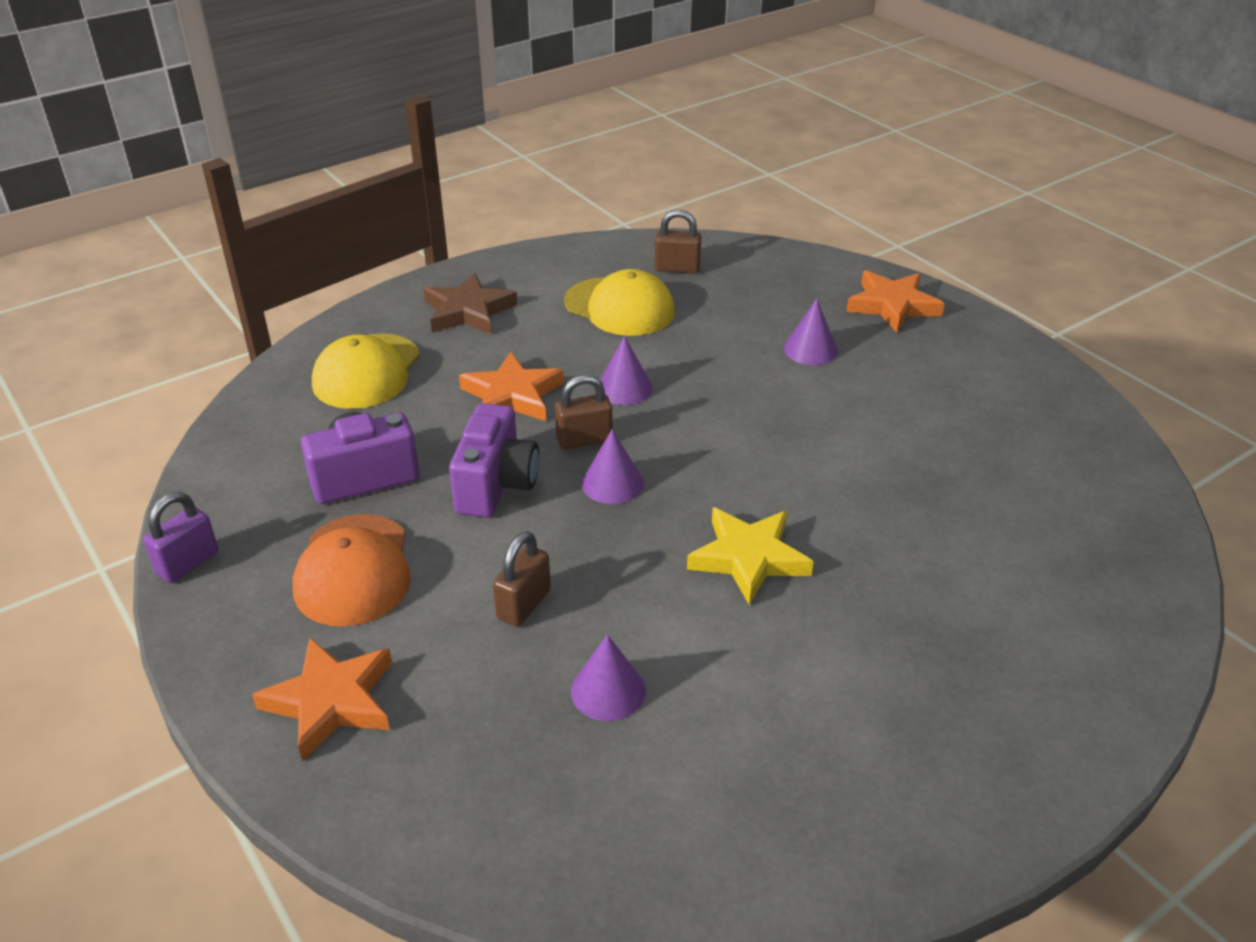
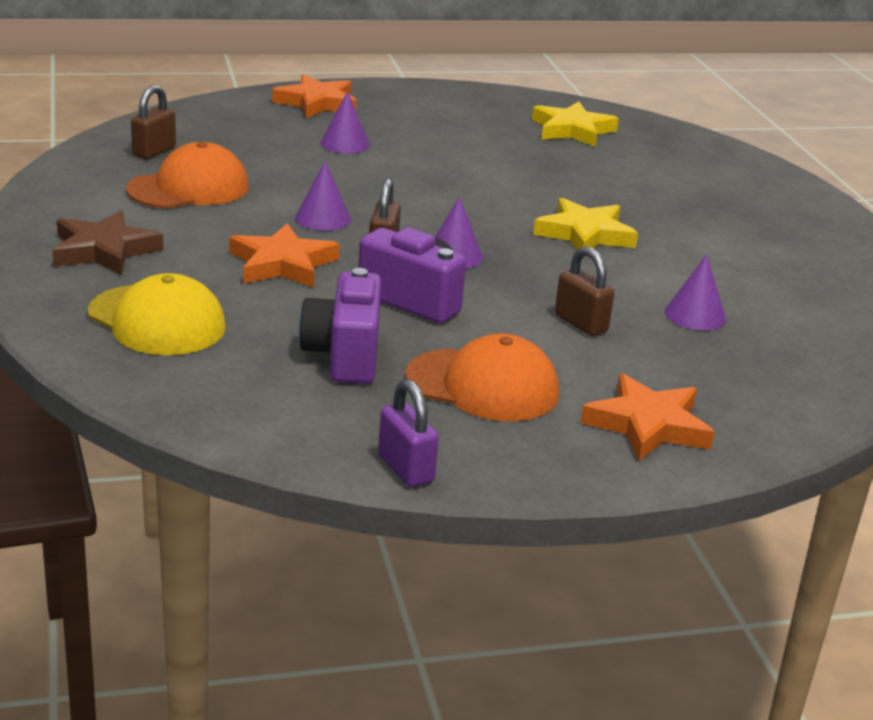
camera: 70 degrees left, 10 degrees down
yellow cap [564,269,675,336] -> orange cap [126,142,249,209]
none -> yellow star [532,102,619,147]

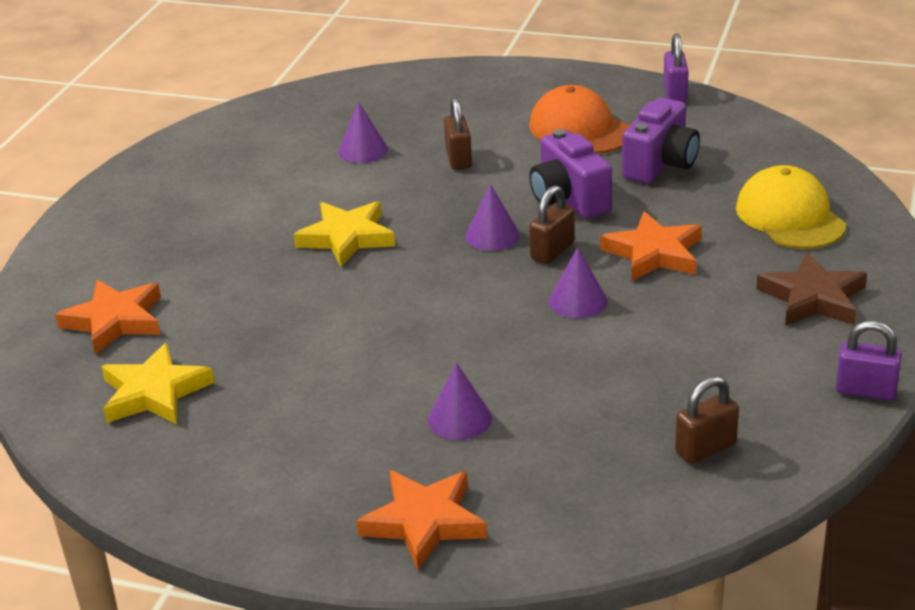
camera: 145 degrees left, 5 degrees up
orange cap [126,142,249,209] -> none
orange star [581,373,715,461] -> orange star moved to [55,280,161,355]
none -> purple padlock [836,321,902,400]

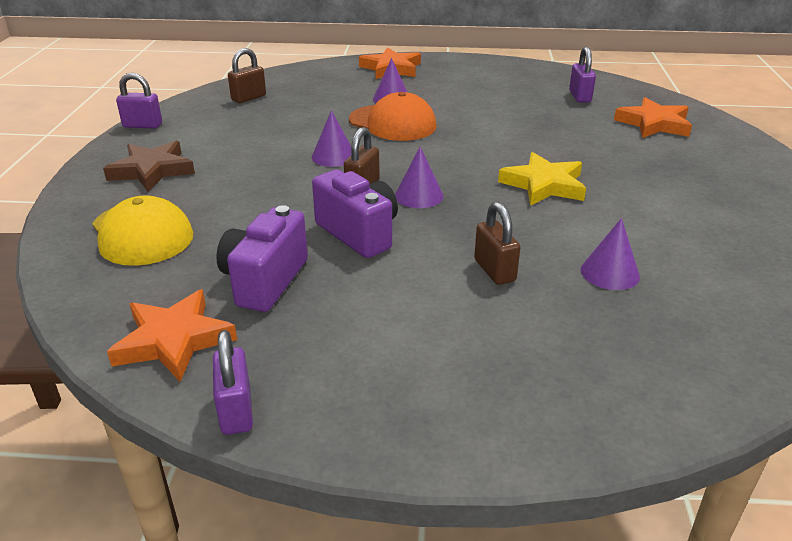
camera: 165 degrees right, 0 degrees up
yellow star [101,343,214,425] -> purple padlock [569,47,596,103]
orange cap [529,85,630,154] -> orange cap moved to [349,92,436,141]
orange star [600,211,702,281] -> orange star moved to [107,289,237,382]

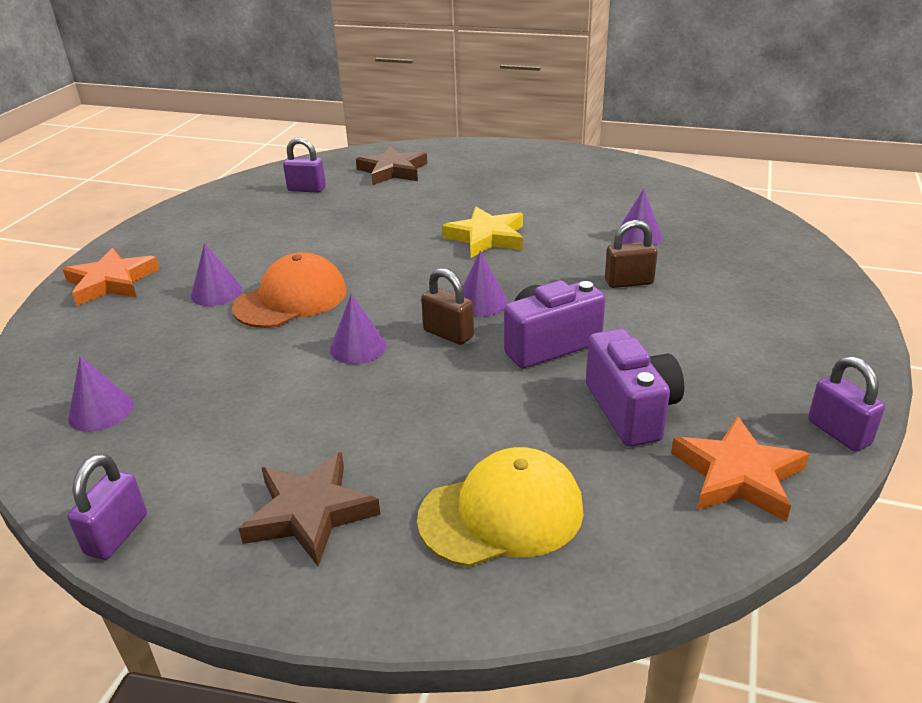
camera: 75 degrees left, 0 degrees up
purple padlock [213,330,253,435] -> purple padlock turned 60 degrees clockwise [808,356,885,452]
purple camera [216,205,308,312] -> purple camera turned 135 degrees counterclockwise [586,329,684,447]
brown padlock [228,48,266,103] -> purple cone [68,355,134,432]
orange star [614,97,692,138] -> brown star [356,146,427,185]

